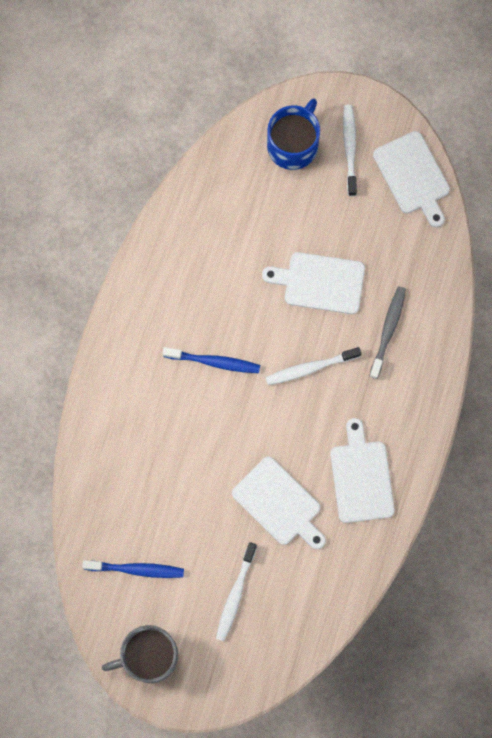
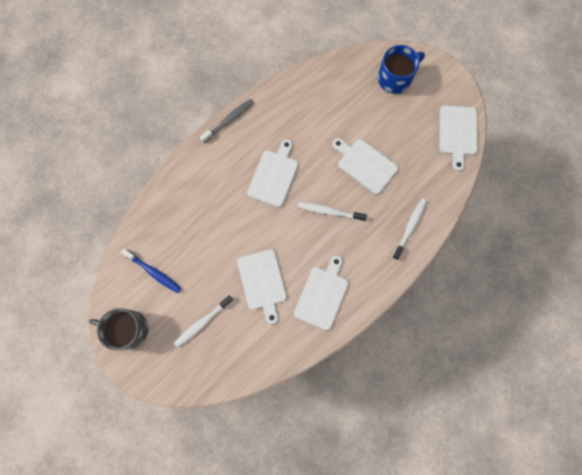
camera: 30 degrees right, 0 degrees up
blue toothbrush [162,347,260,373] -> white cutting board [247,139,299,207]
white toothbrush [343,105,357,196] -> white toothbrush moved to [392,199,427,260]
grey toothbrush [369,287,406,379] -> grey toothbrush moved to [200,99,254,143]

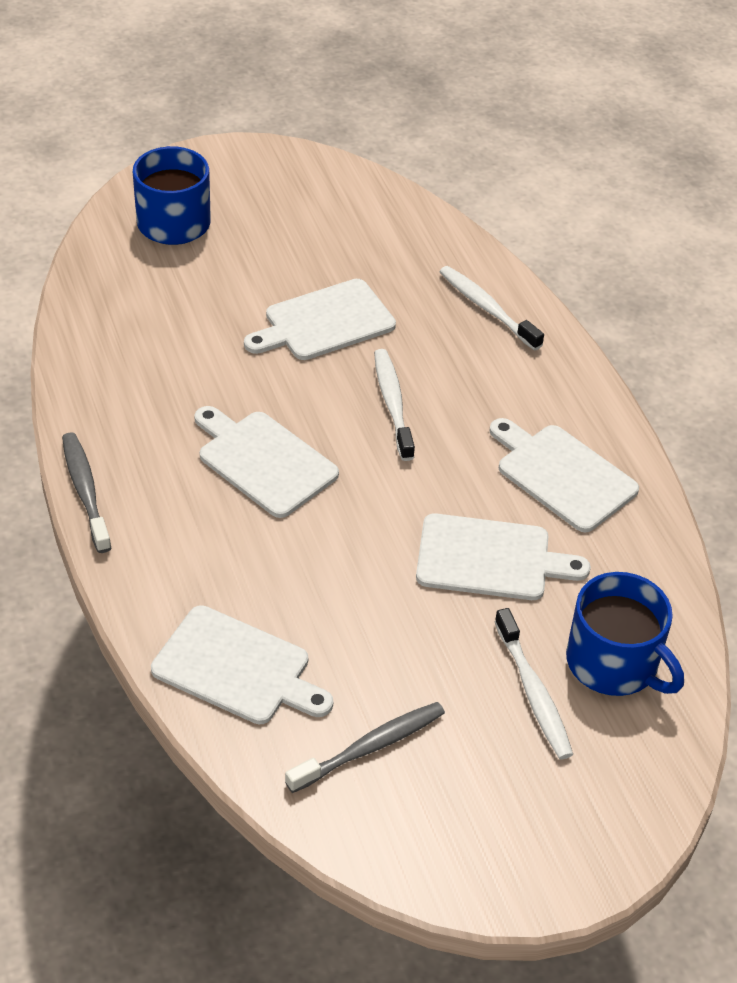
camera: 70 degrees left, 30 degrees down
grey mug [89,308,148,350] -> none
blue toothbrush [121,248,181,293] -> grey toothbrush [285,702,445,793]
white toothbrush [298,202,367,222] -> white toothbrush turned 135 degrees clockwise [374,349,415,461]
white cutting board [439,105,477,171] -> white cutting board moved to [151,605,333,724]
none -> blue mug [566,572,684,696]

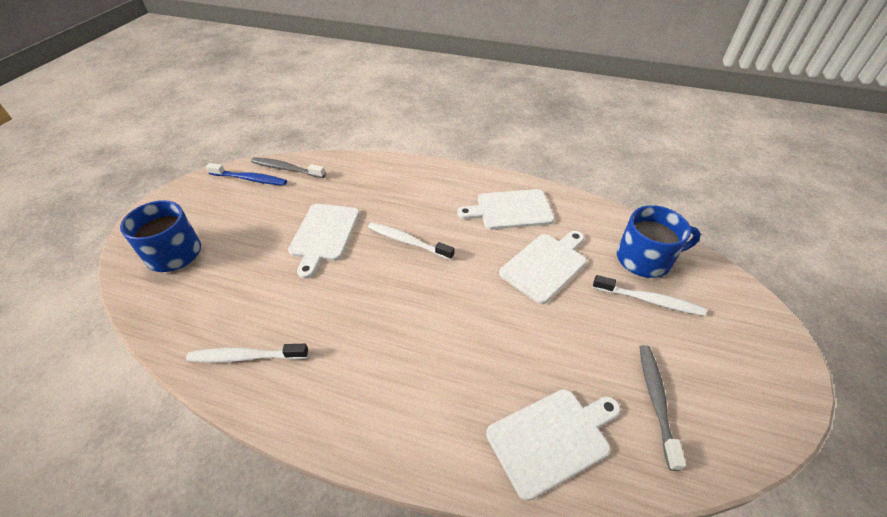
camera: 50 degrees left, 0 degrees up
grey toothbrush [62,432,111,553] -> grey toothbrush moved to [251,157,326,178]
white cutting board [194,406,339,518] -> none
white toothbrush [439,266,544,351] -> white toothbrush moved to [186,344,309,362]
none -> blue toothbrush [206,163,287,186]

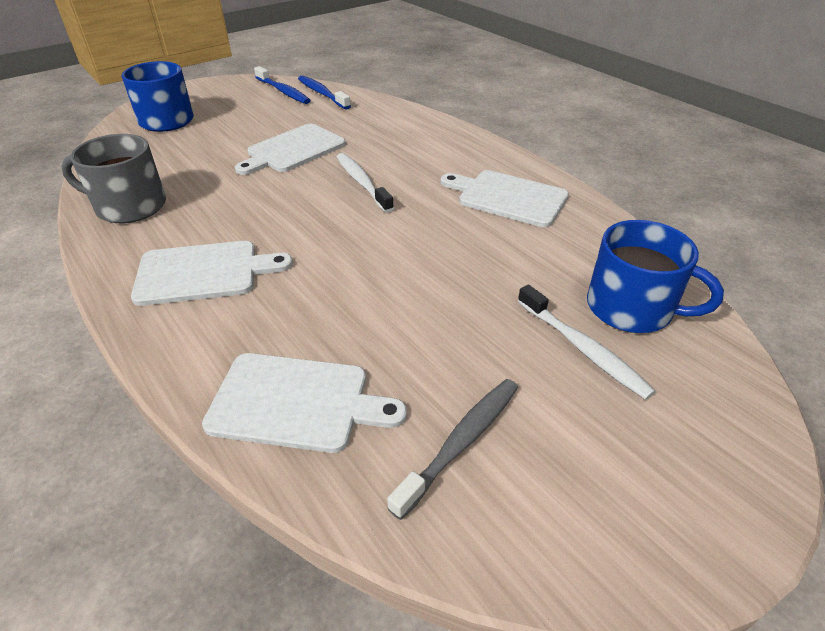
camera: 35 degrees right, 5 degrees down
white toothbrush [186,344,309,362] -> grey mug [61,134,166,223]
grey toothbrush [251,157,326,178] -> blue toothbrush [298,76,351,110]
white cutting board [499,231,587,304] -> white cutting board moved to [131,241,293,306]

